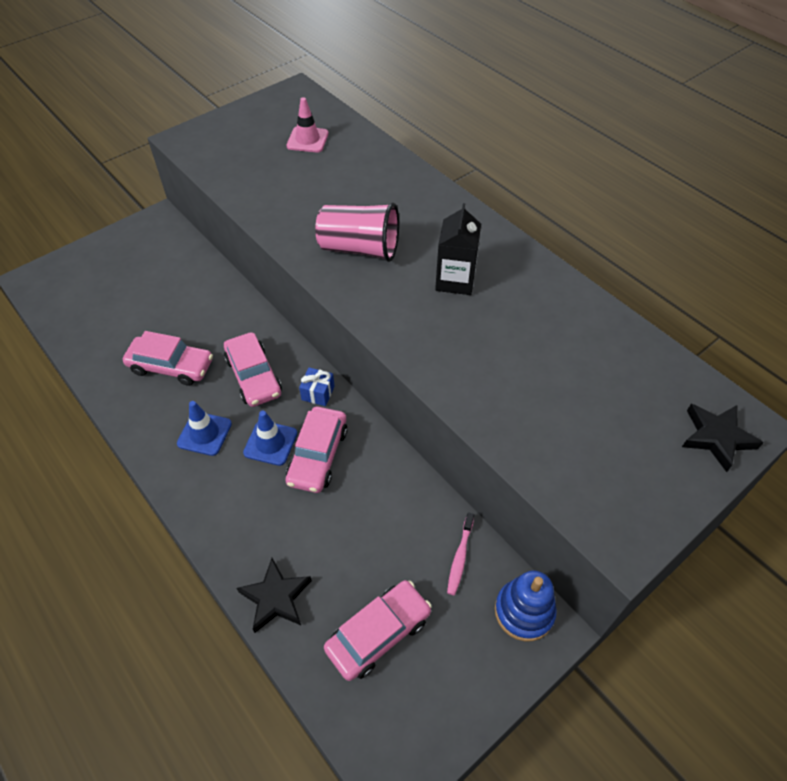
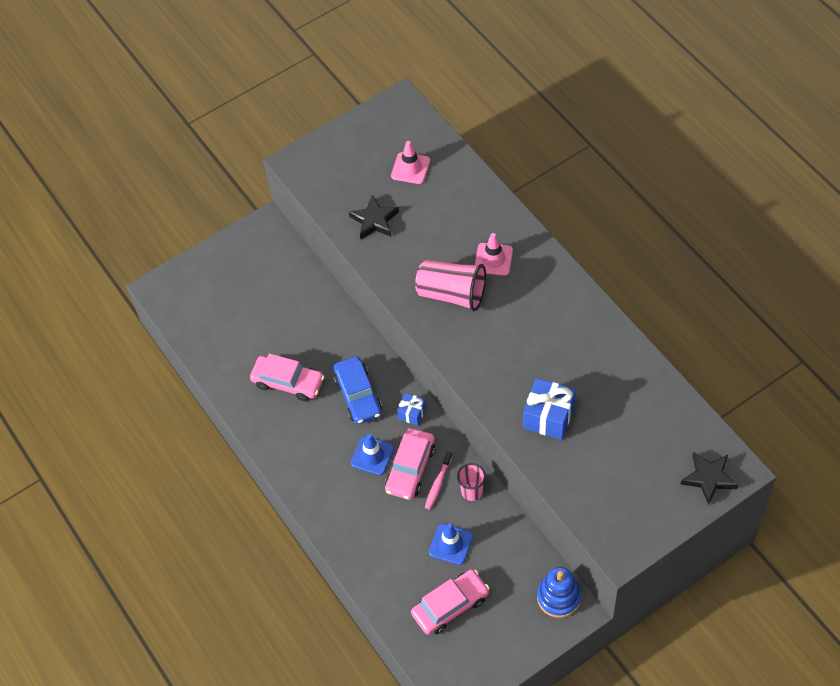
camera: 10 degrees right, 5 degrees up
blue traffic cone [177,401,232,456] -> blue traffic cone moved to [429,523,473,565]
pink car [224,332,282,407] -> blue car [333,356,382,424]
black star [237,558,312,633] -> black star moved to [349,195,399,240]
black carton [435,203,481,295] -> none
pink toothbrush [447,513,474,595] -> pink toothbrush moved to [425,452,452,510]
none -> pink cup [457,463,486,501]
none -> pink traffic cone [475,233,513,276]
none -> blue gift [523,378,576,440]

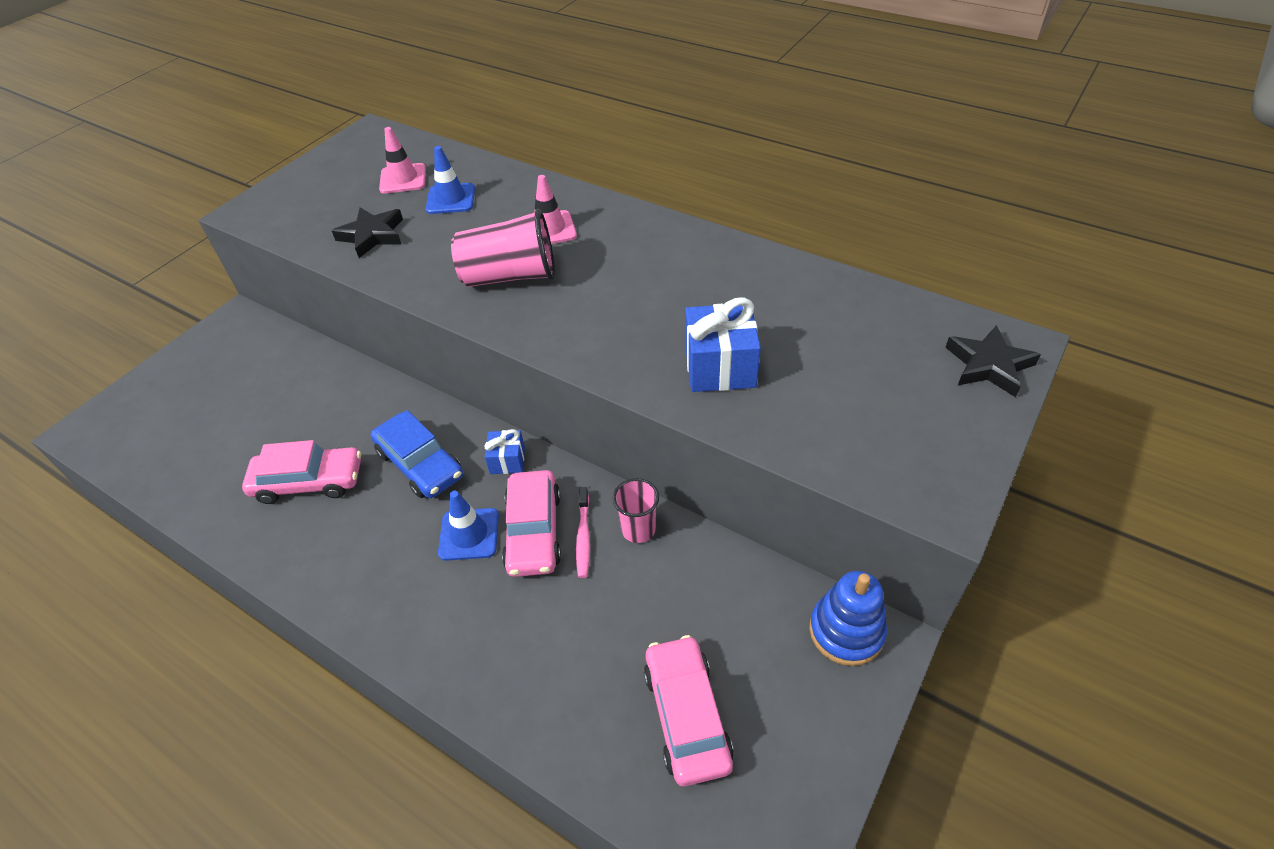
camera: 25 degrees left, 10 degrees down
pink car [411,569,490,635] -> pink car turned 45 degrees counterclockwise [644,635,734,786]
blue traffic cone [429,523,473,565] -> blue traffic cone moved to [426,146,475,214]

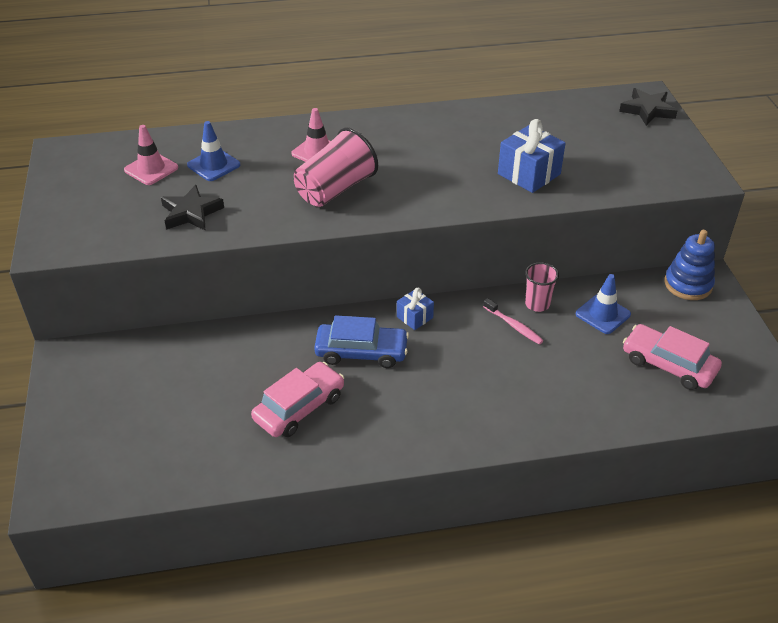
camera: 45 degrees left, 5 degrees down
blue traffic cone [438,491,499,561] -> blue traffic cone moved to [576,274,631,334]
pink car [502,470,561,577] -> none

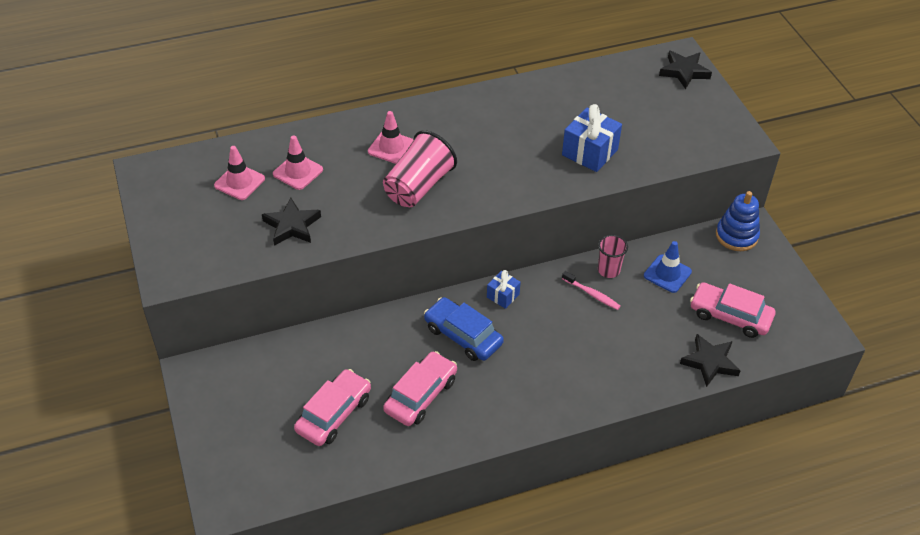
camera: 10 degrees left, 5 degrees up
blue traffic cone [187,121,240,181] -> pink traffic cone [273,135,323,190]
blue car [314,316,409,368] -> blue car turned 135 degrees counterclockwise [424,297,504,361]
none -> pink car [294,369,371,446]
none -> black star [680,334,741,387]

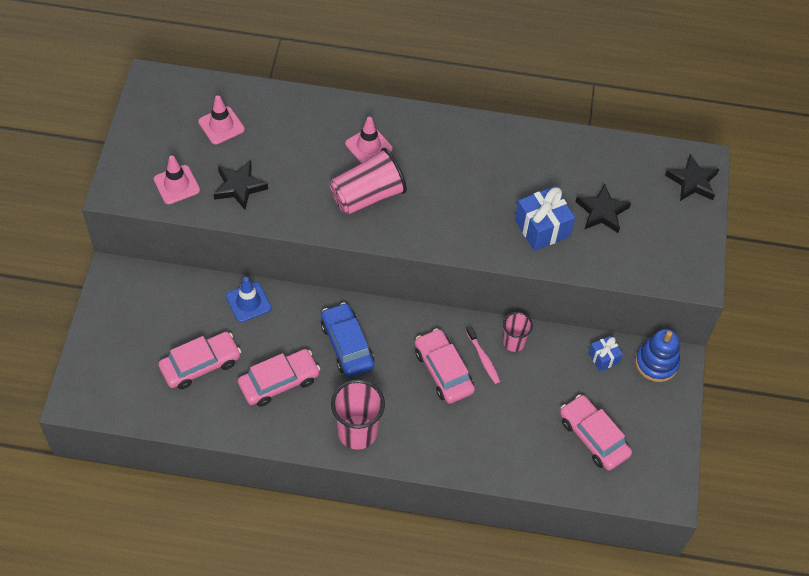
camera: 25 degrees right, 10 degrees up
pink traffic cone [273,135,323,190] -> pink traffic cone moved to [154,156,200,204]
blue gift [487,270,521,309] -> blue gift moved to [589,336,623,371]
blue traffic cone [644,241,692,293] -> blue traffic cone moved to [226,277,271,322]
black star [680,334,741,387] -> black star moved to [576,184,631,233]
none -> pink cup [331,379,385,450]
none -> pink car [415,328,475,404]

